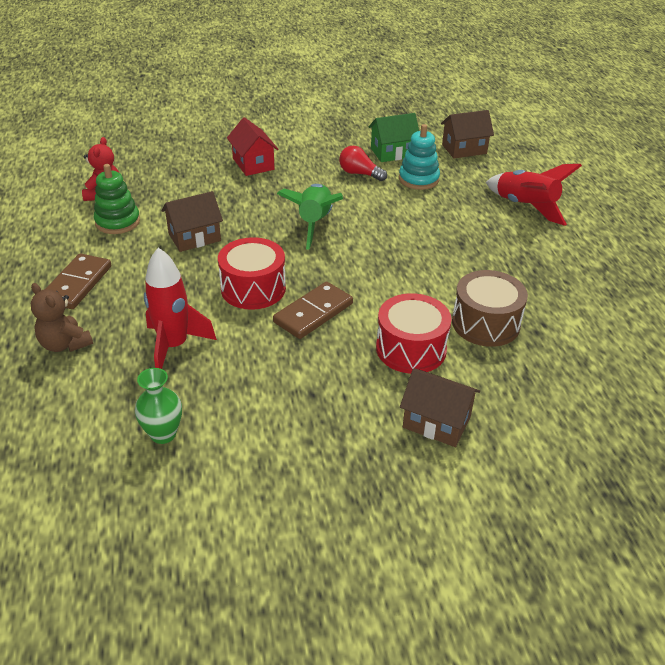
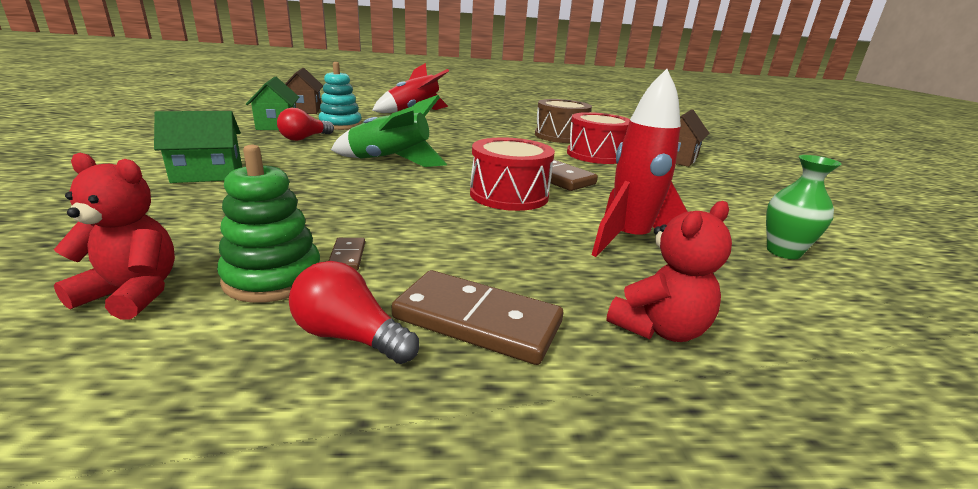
camera: 85 degrees left, 15 degrees down
brown teddy bear [31,283,93,352] -> red teddy bear [606,201,732,342]
brown house [161,191,223,252] -> none
red house [227,117,278,176] -> green house [154,111,242,183]
none -> red light bulb [289,261,419,364]
none -> brown domino [329,238,365,270]

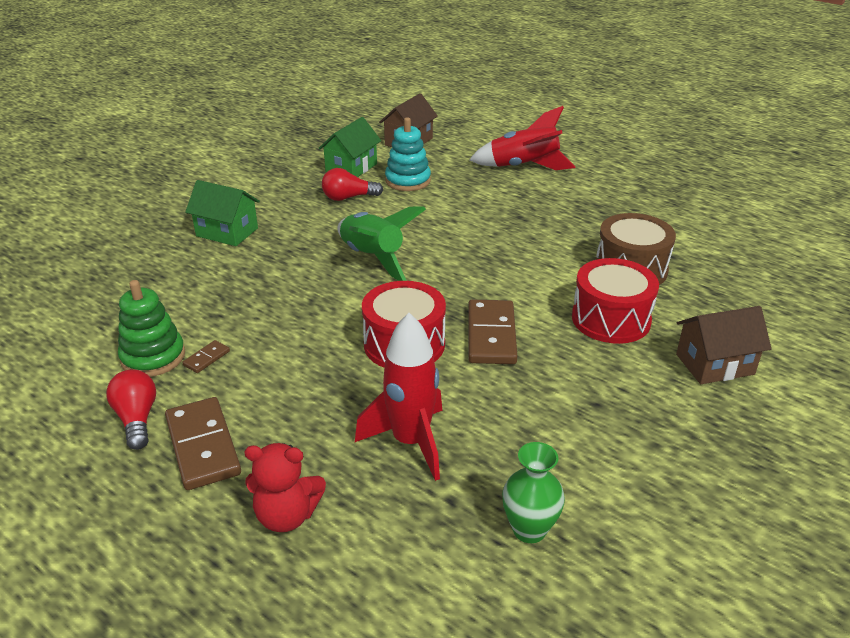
camera: 45 degrees right, 10 degrees up
red teddy bear [54,153,175,320] -> none

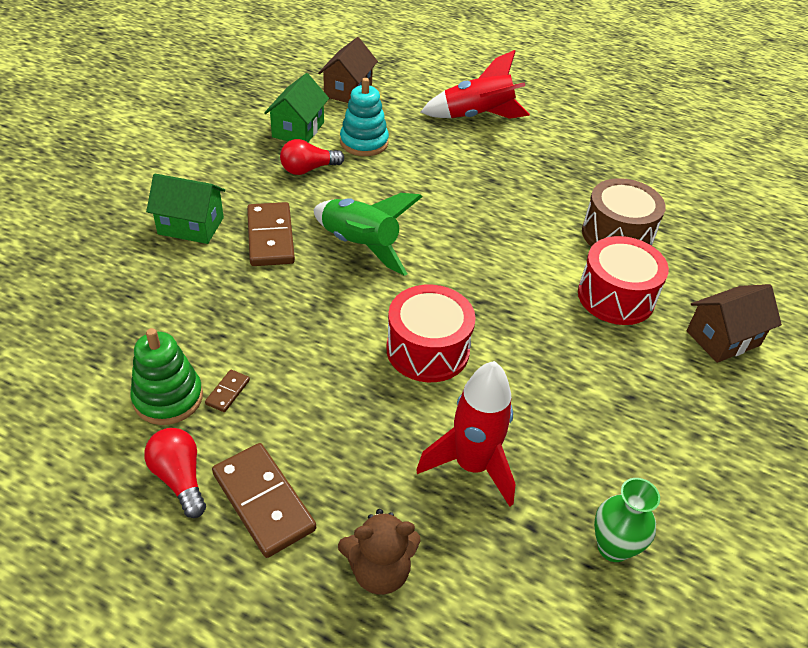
camera: 15 degrees left, 10 degrees up
red teddy bear [244,443,326,532] -> brown teddy bear [338,509,420,595]
brown domino [468,300,518,364] -> brown domino moved to [247,202,295,266]

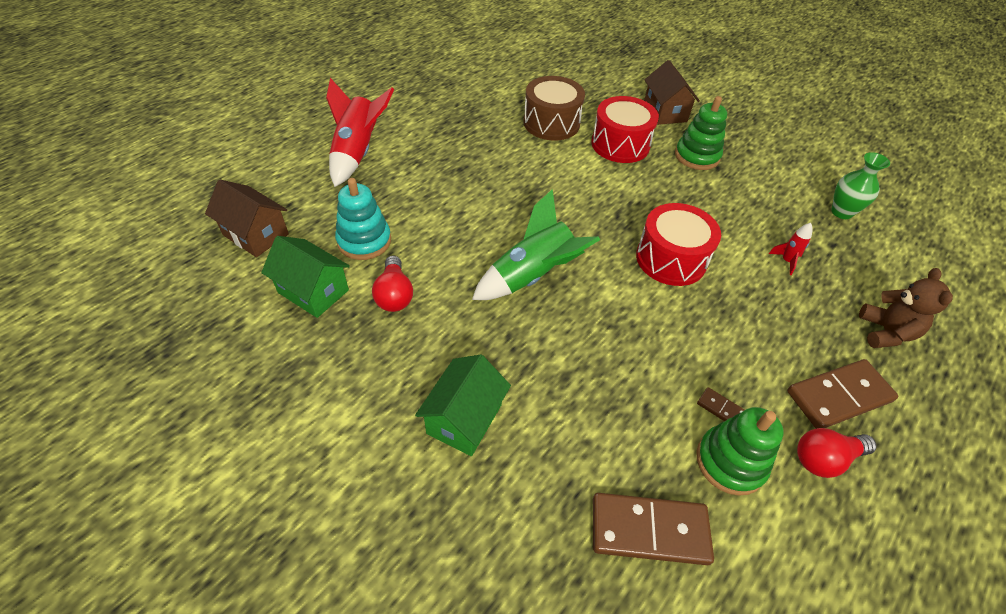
camera: 75 degrees left, 5 degrees up
brown domino [247,202,295,266] -> brown domino moved to [593,493,714,565]
red rocket [416,361,516,507] -> red rocket [769,223,813,275], size x0.44
none -> green stacking toy [675,96,727,170]

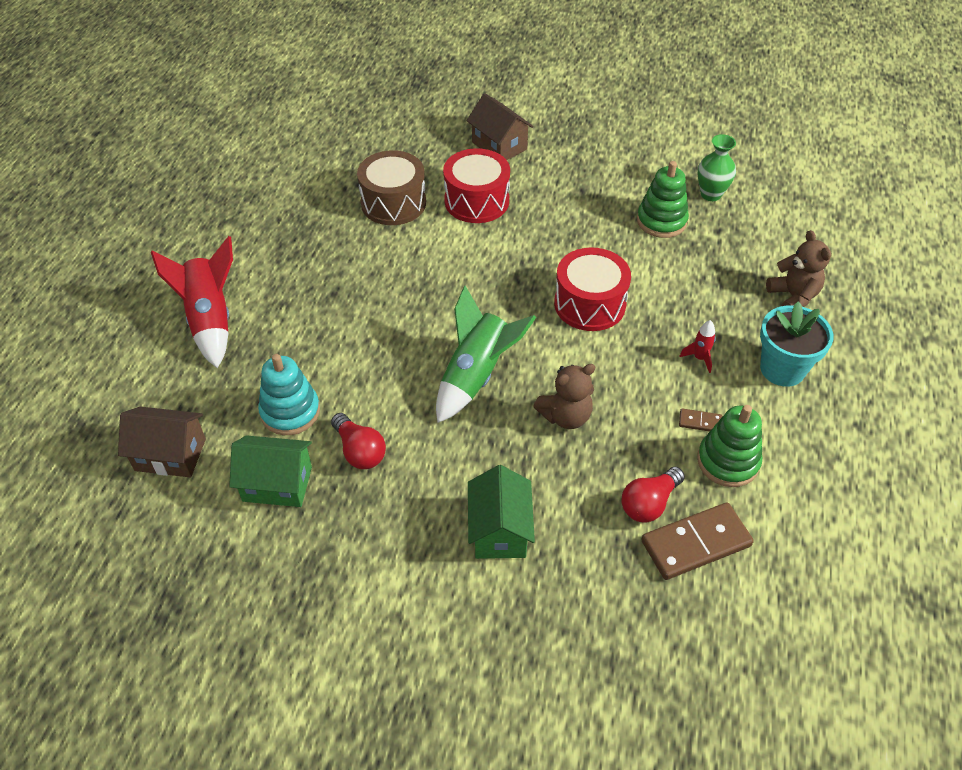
camera: 25 degrees left, 0 degrees up
green stacking toy [675,96,727,170] -> green stacking toy moved to [637,161,689,238]
red rocket [769,223,813,275] -> red rocket moved to [680,320,716,373]
brown domino [787,359,898,429] -> turquoise flower pot [760,301,833,387]
red light bulb [797,428,877,478] -> red light bulb moved to [622,467,685,523]
none -> brown teddy bear [533,364,595,429]

